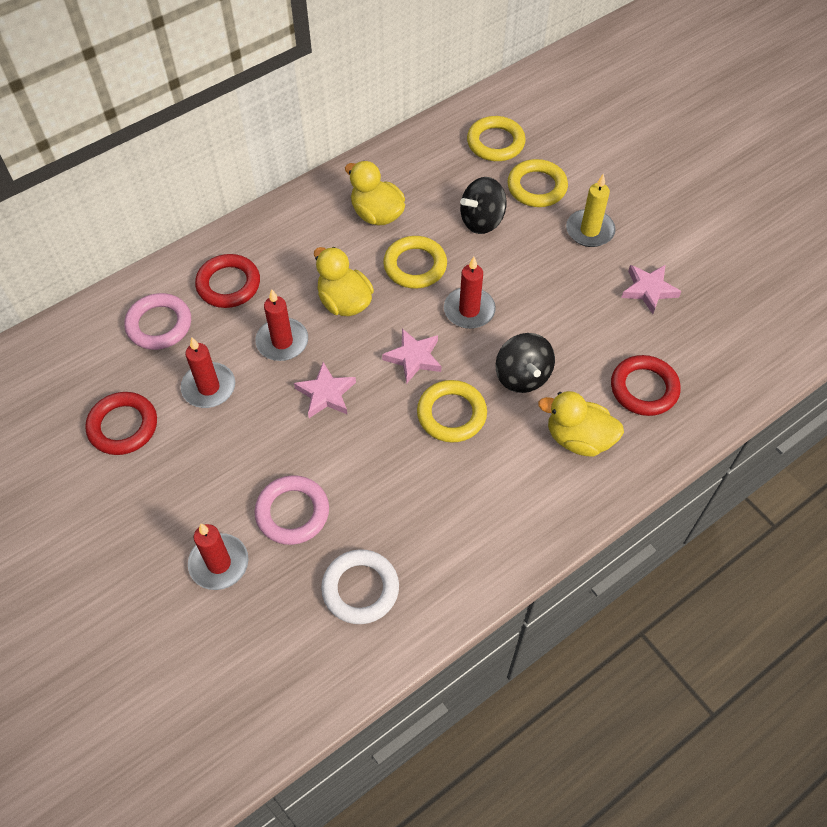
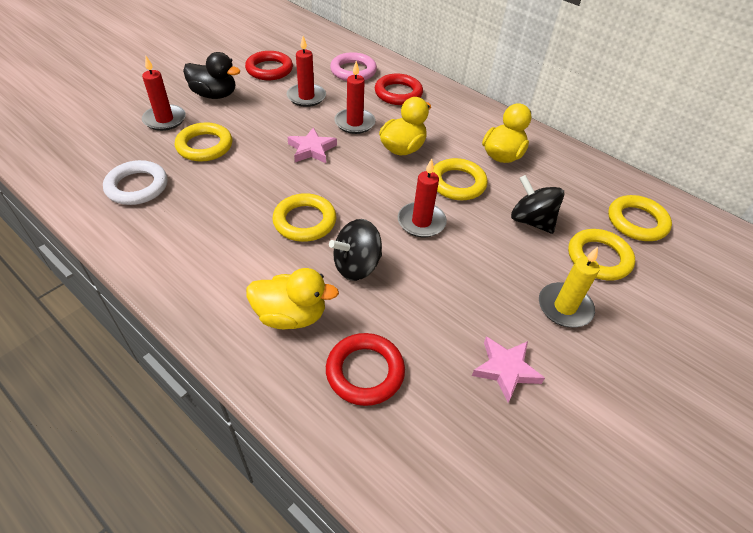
camera: 75 degrees right, 10 degrees down
pink ring [255,475,329,545] -> yellow ring [175,122,232,162]
pink star [382,329,441,384] -> none
yellow duck [538,391,624,457] -> yellow duck turned 90 degrees clockwise [246,268,339,329]
none -> black duck [183,52,240,99]

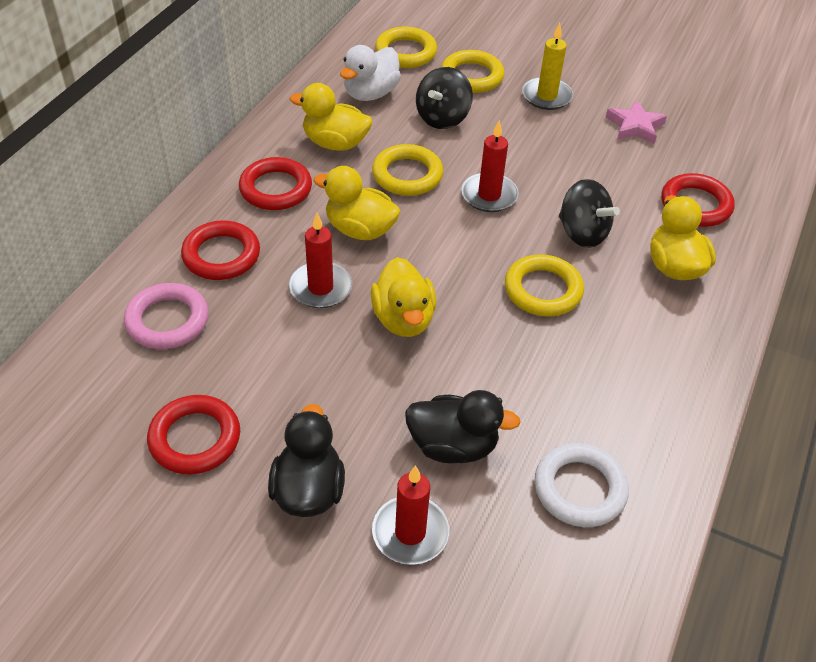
camera: 105 degrees left, 0 degrees up
yellow ring [175,122,232,162] -> black duck [405,390,521,464]
red candle [287,36,326,107] -> none
pink star [288,127,337,163] -> yellow duck [370,257,436,337]
none -> red ring [239,157,312,210]
none -> white duck [340,45,401,101]

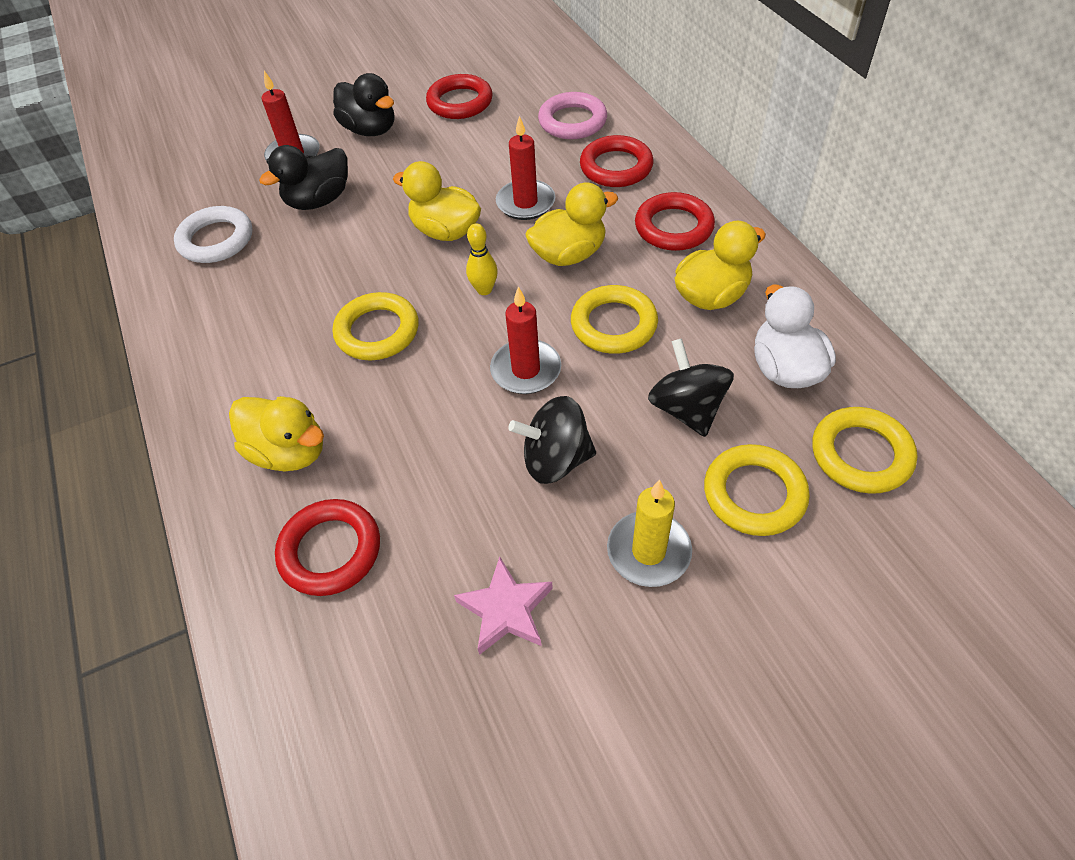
camera: 135 degrees right, 5 degrees up
black spinning top [559,179,620,248] -> black spinning top moved to [508,396,596,484]
none -> yellow bowling pin [466,223,498,295]

